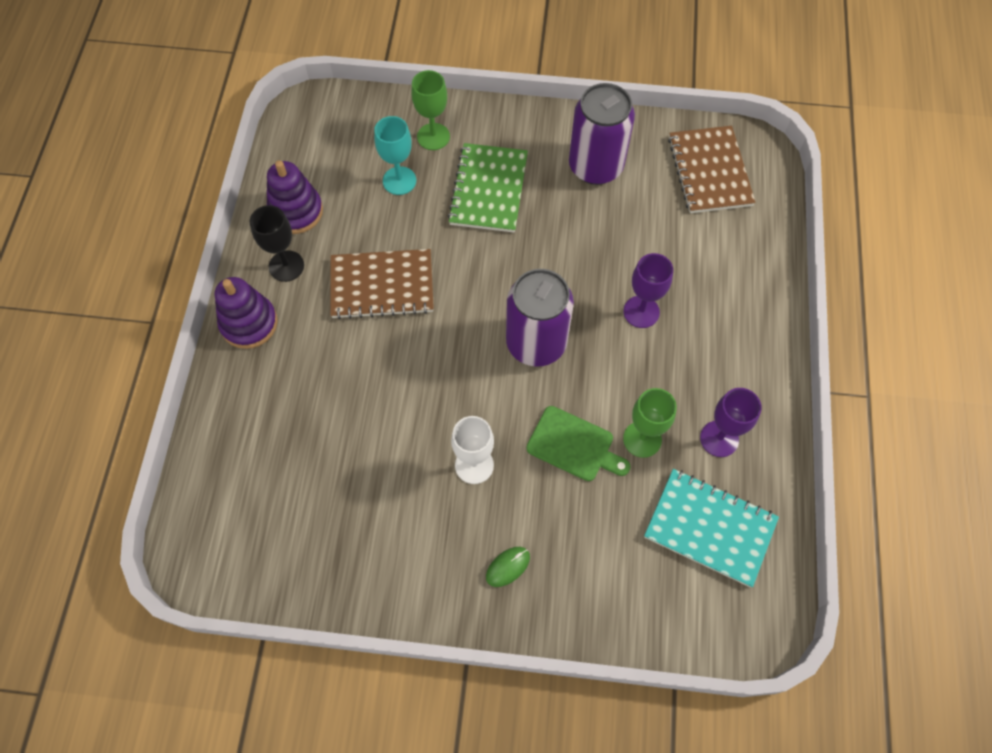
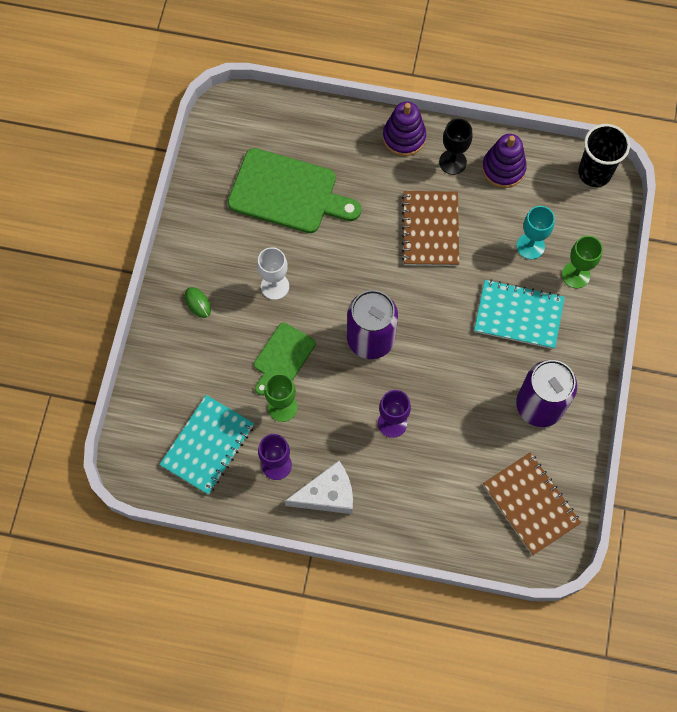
camera: 95 degrees right, 5 degrees up
green notebook [447,143,528,233] -> turquoise notebook [474,280,565,349]
brown notebook [668,126,756,213] -> brown notebook turned 60 degrees clockwise [483,452,581,555]
none -> green cutting board [228,148,361,233]
none -> white cheese [285,461,353,514]
none -> black cup [578,124,630,187]

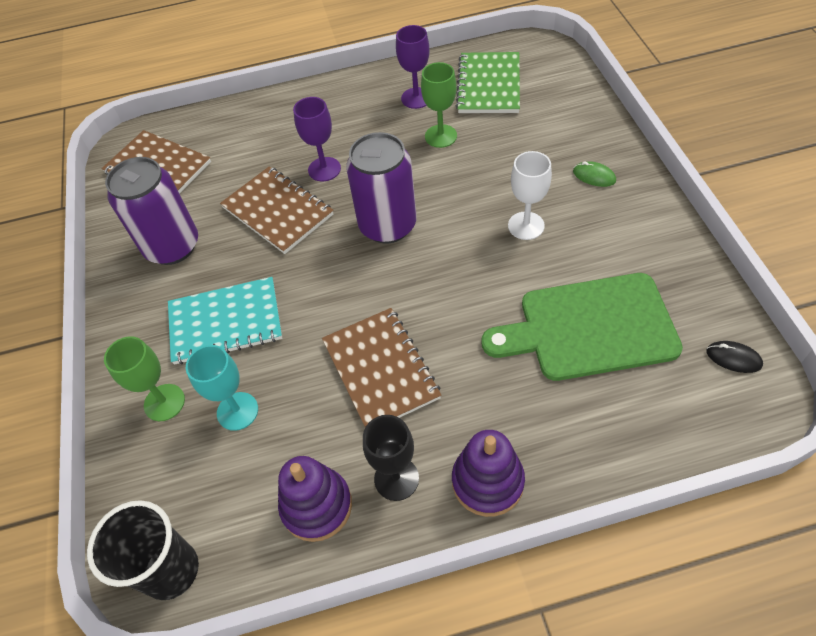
camera: 160 degrees right, 15 degrees down
turquoise notebook [159,395,254,495] -> green notebook [456,52,520,113]
green cutting board [254,323,316,395] -> none
white cheese [285,461,353,514] -> none
none -> brown notebook [220,166,333,254]
none -> black mouse [706,341,763,373]

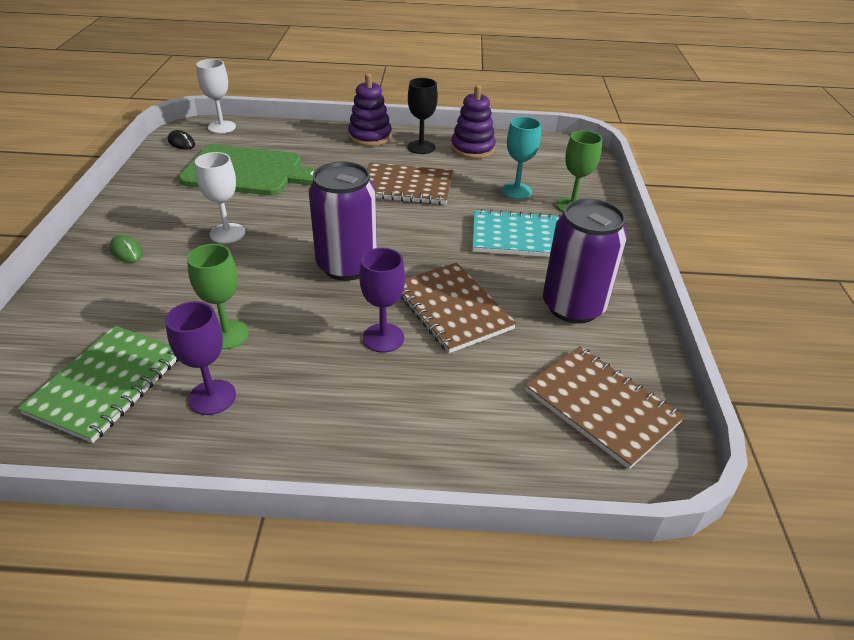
camera: 170 degrees left, 15 degrees down
black cup [87,500,199,600] -> none
brown notebook [322,308,441,427] -> brown notebook turned 75 degrees counterclockwise [367,163,453,205]
none -> white goblet [196,59,236,134]

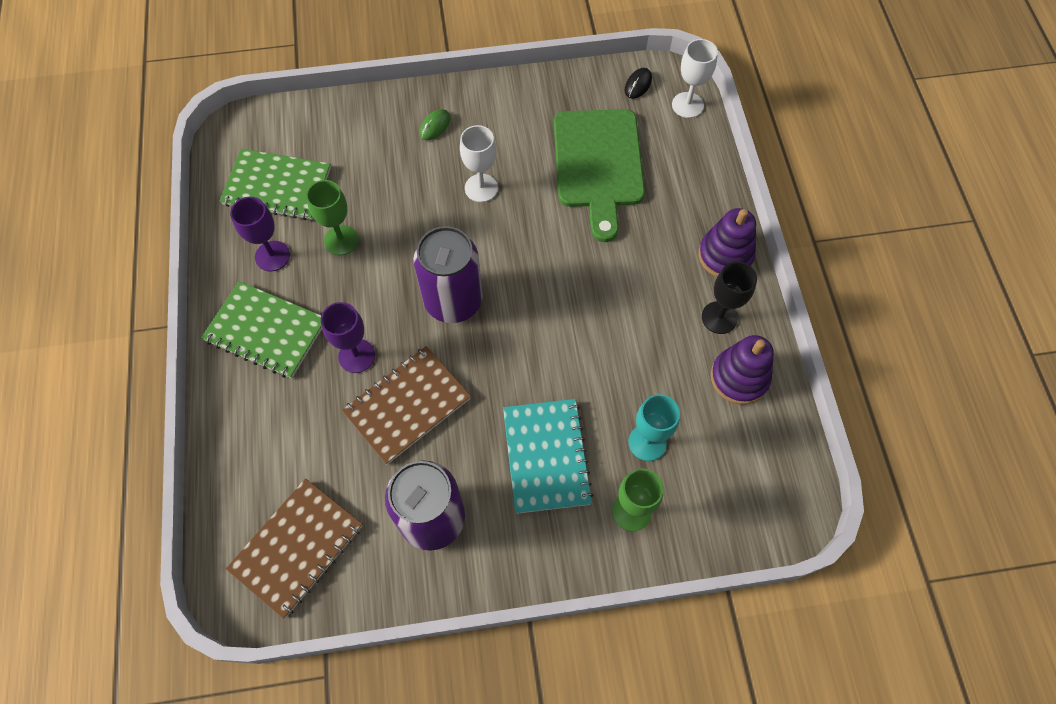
camera: 80 degrees right, 25 degrees up
brown notebook [367,163,453,205] -> none
none -> green notebook [201,281,322,378]

